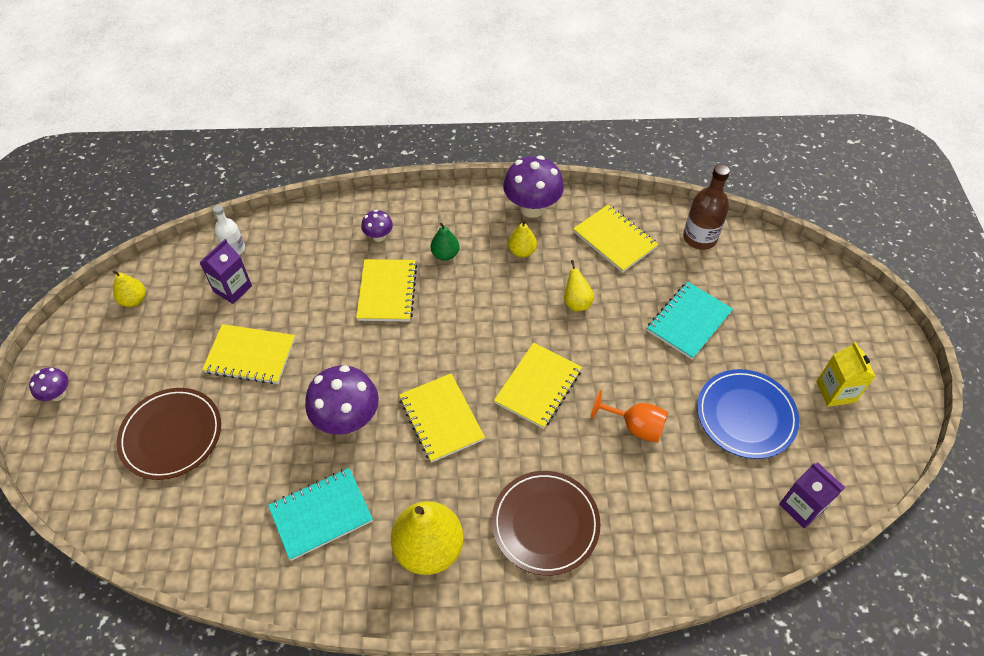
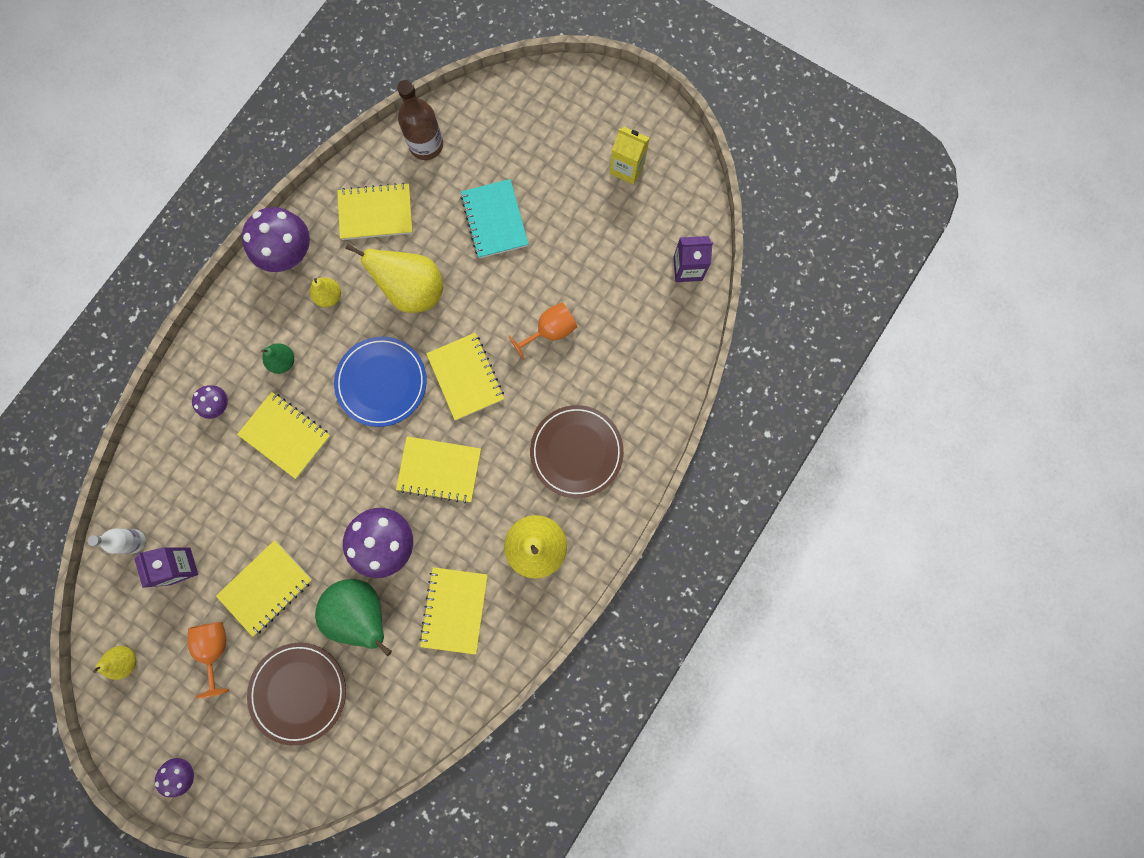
camera: 55 degrees left, 25 degrees up
turquoise notebook [268,468,373,561] -> yellow notebook [419,567,488,655]
yellow pear [564,260,594,312] -> yellow pear [345,244,443,313], size x1.95
blue plate [697,369,799,459] -> blue plate moved to [334,336,427,427]
none -> orange goblet [187,622,229,699]
none -> green pear [315,579,392,656]

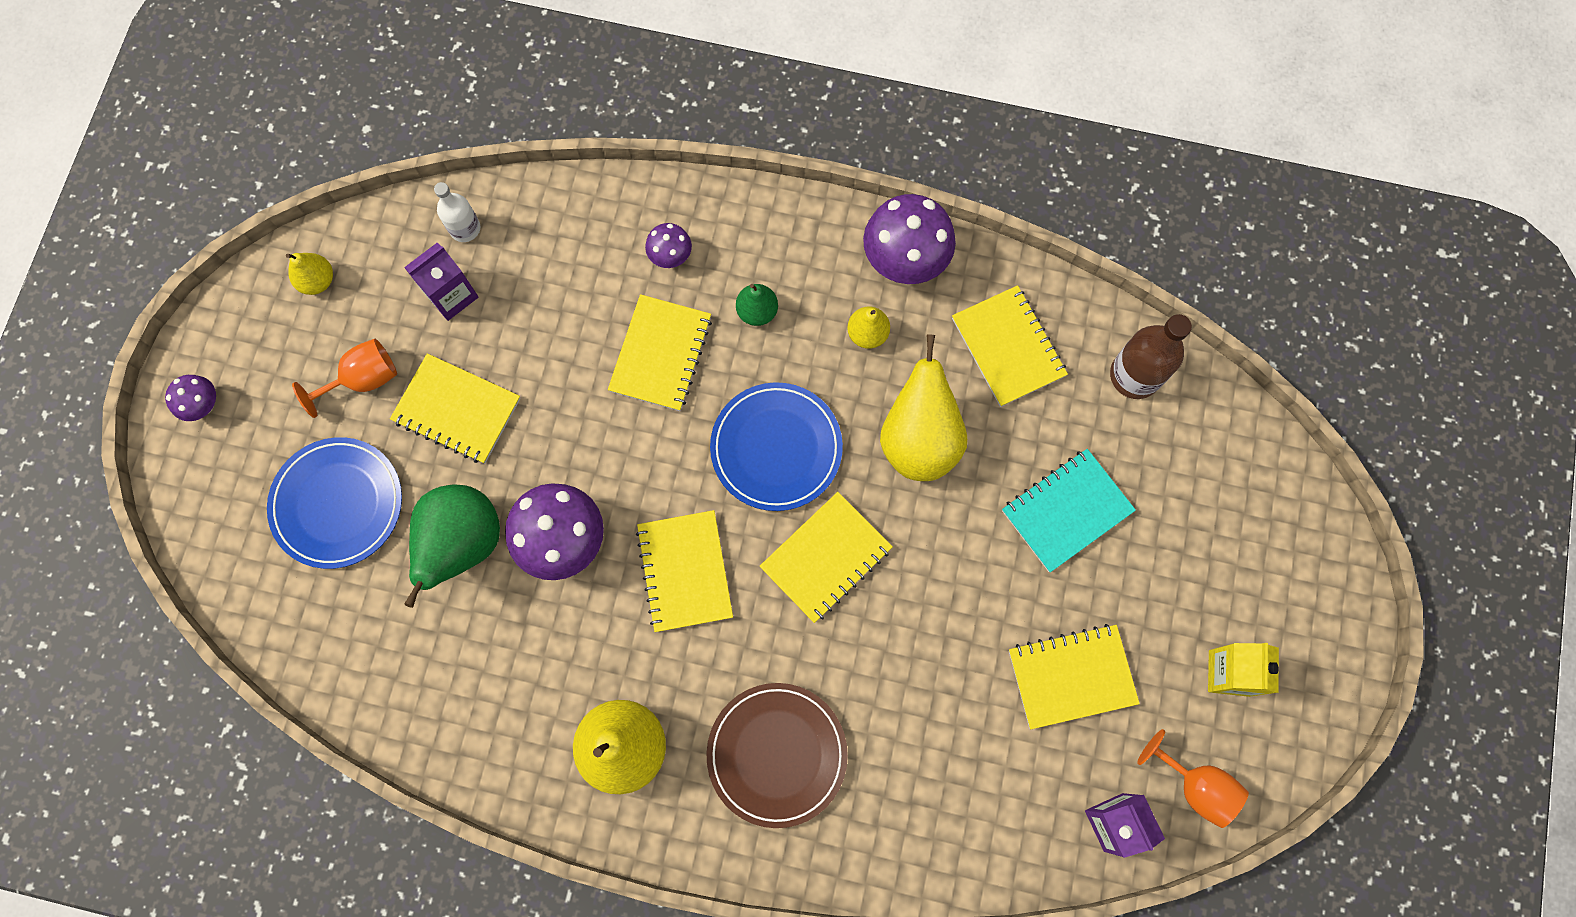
camera: 70 degrees right, 5 degrees down
brown plate [247,643,346,746] -> blue plate [267,437,402,569]
yellow notebook [419,567,488,655] -> yellow notebook moved to [1009,624,1140,729]
orange goblet [509,302,577,360] -> orange goblet moved to [1137,729,1249,828]

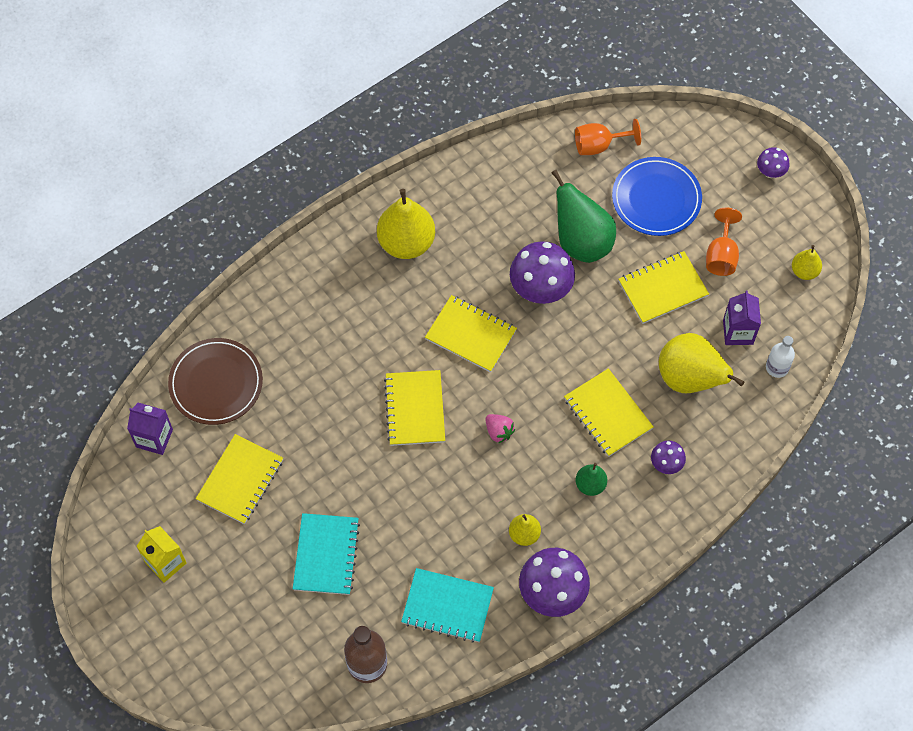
camera: 130 degrees right, 10 degrees down
brown plate [707,683,848,828] -> brown plate moved to [168,338,263,425]
blue plate [710,382,843,511] -> pink strawberry [485,414,515,444]
yellow pear [880,334,967,481] -> yellow pear moved to [659,333,745,393]
yellow notebook [952,285,1068,407] -> turquoise notebook [401,568,494,643]
orange goblet [1137,729,1249,828] -> orange goblet moved to [575,119,641,155]

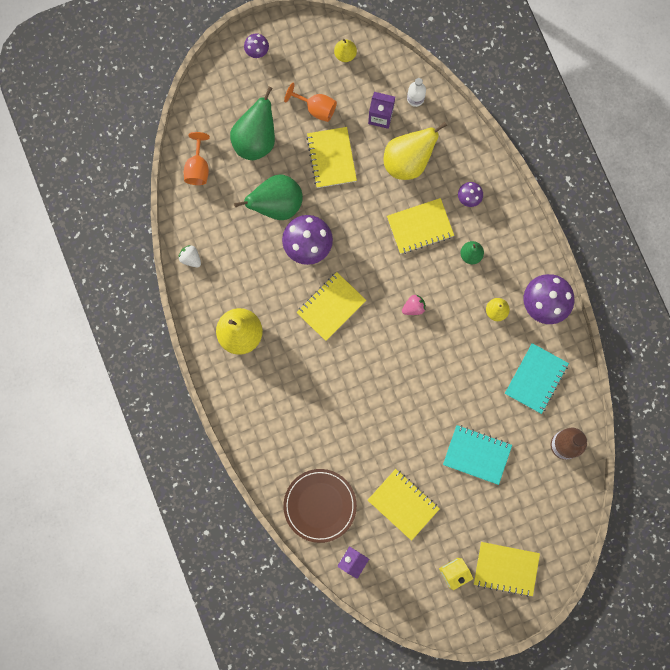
camera: 75 degrees left, 15 degrees up
yellow notebook [384,370,445,446] -> yellow notebook moved to [474,542,540,597]
blue plate [612,157,702,236] -> green pear [230,86,275,160]
none -> white strawberry [178,245,201,267]

